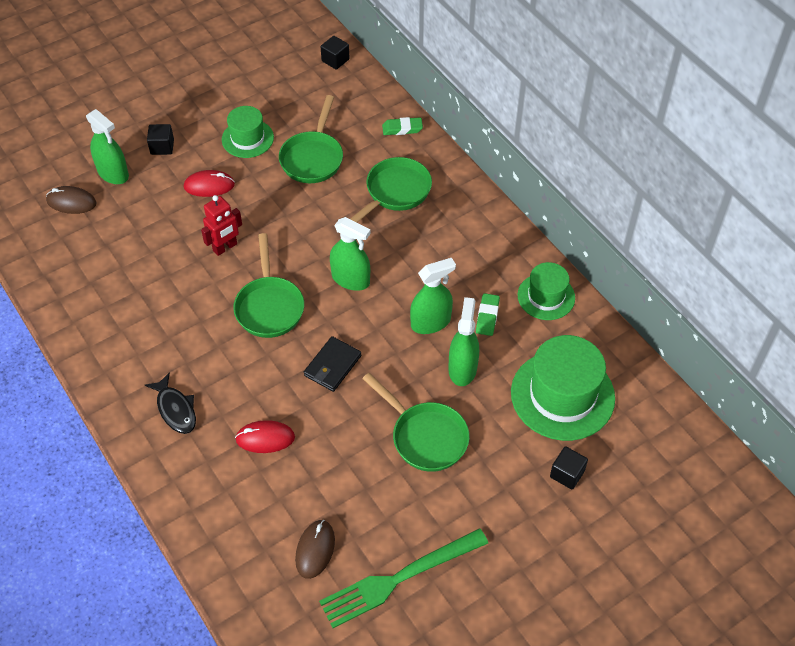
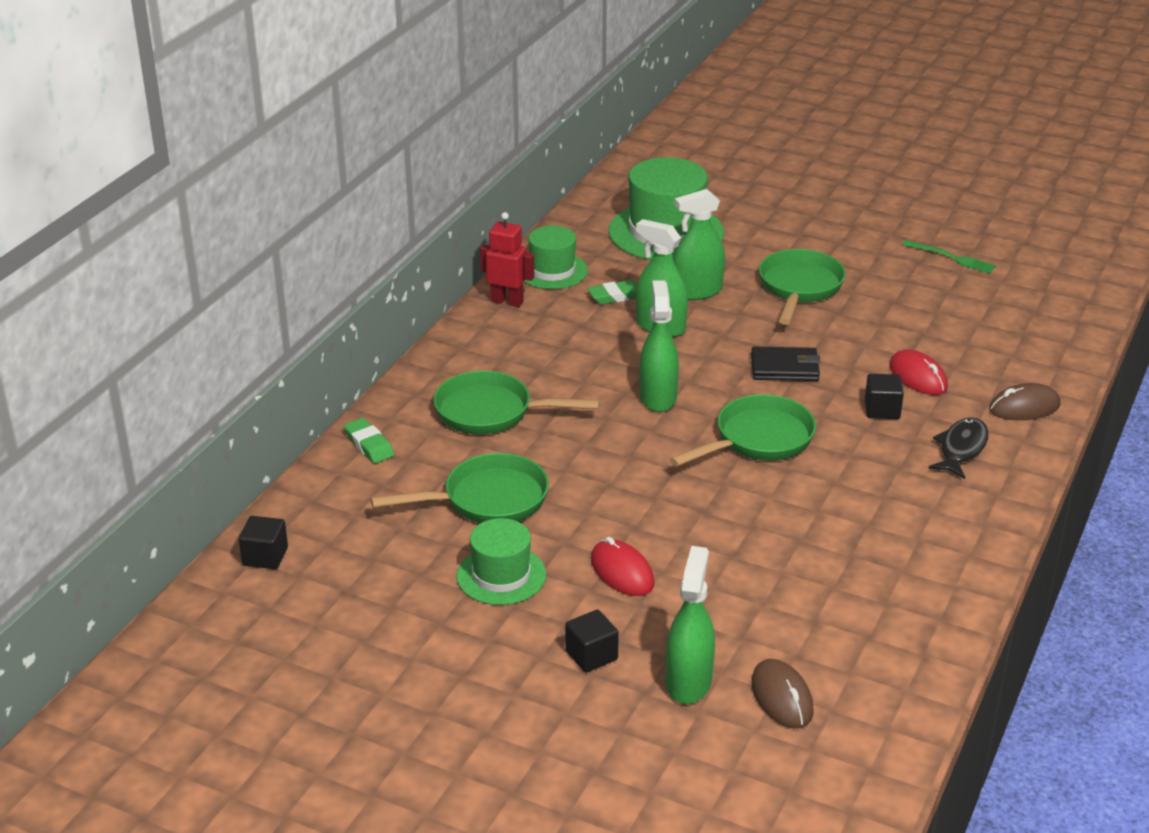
camera: 120 degrees left, 20 degrees down
red robot [201,195,242,256] -> red robot moved to [480,212,534,307]
brown mouse [295,520,335,579] -> brown mouse moved to [989,383,1061,420]
green fork [319,528,488,628] -> green fork [902,240,996,274], size x0.52
black cube [550,446,588,489] -> black cube moved to [865,374,904,419]

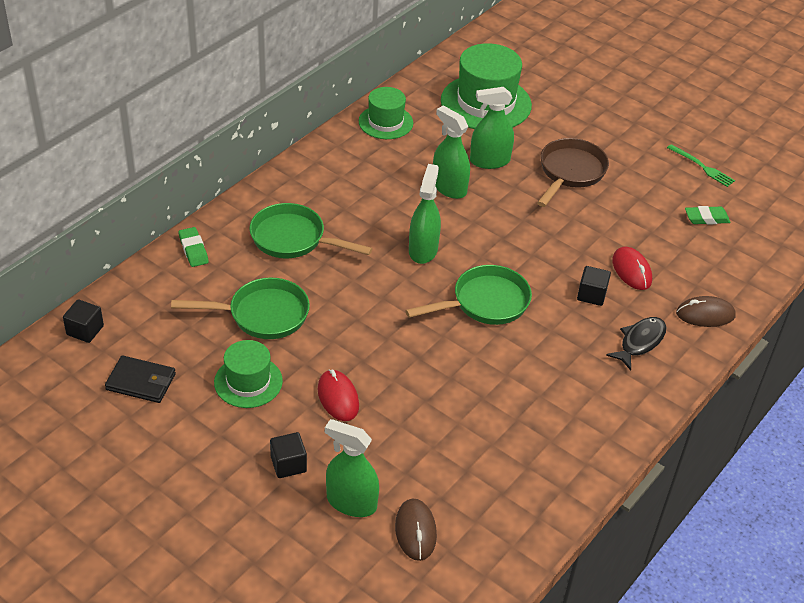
camera: 10 degrees right, 10 degrees up
red robot [480,212,534,307] -> none
green eraser [587,280,637,304] -> green eraser moved to [685,206,730,225]
green spray bottle [666,546,715,704] -> green spray bottle turned 90 degrees counterclockwise [325,419,379,517]
black wallet [751,347,821,381] -> black wallet moved to [105,355,176,403]
green pan [759,249,846,325] -> brown pan [537,138,609,207]

